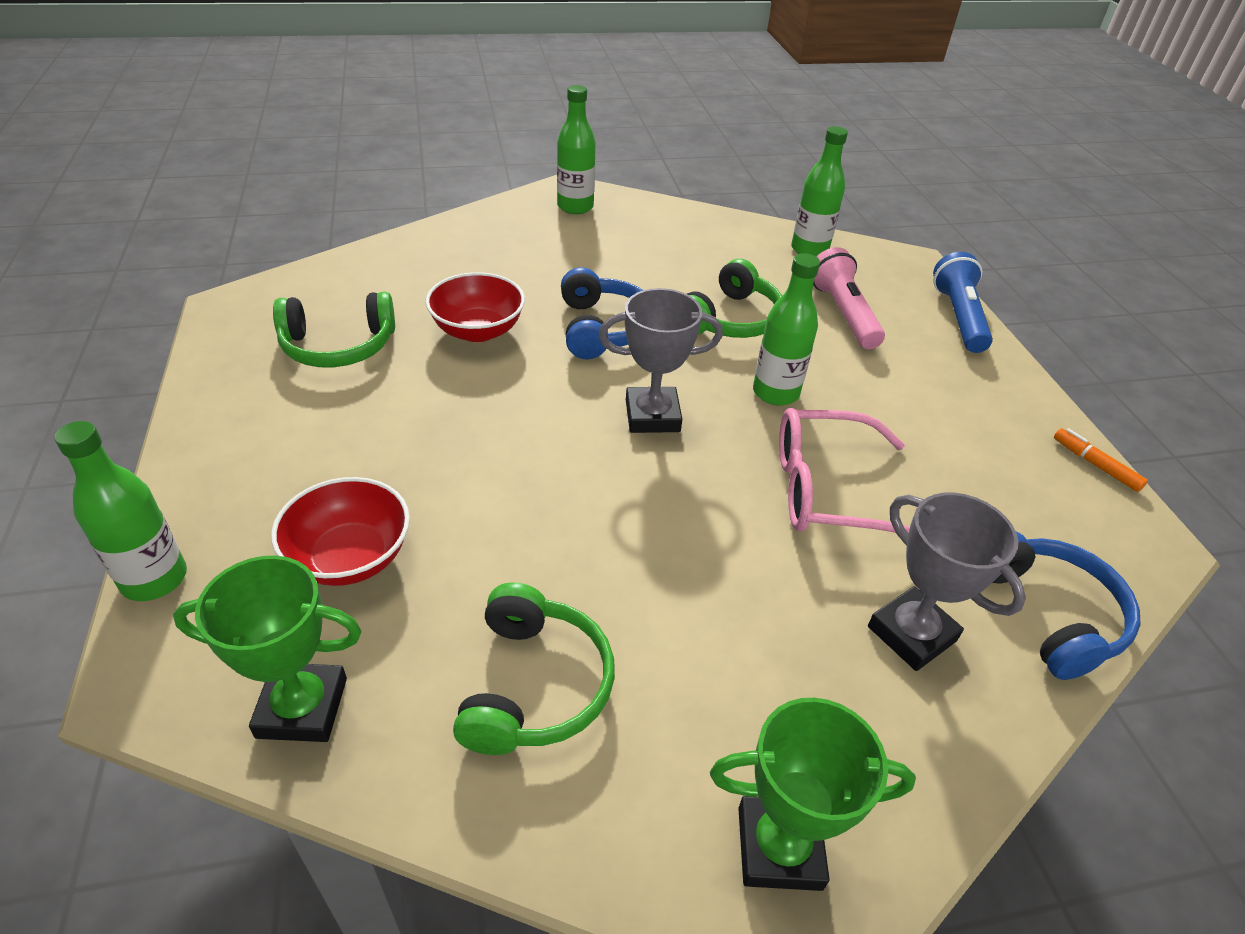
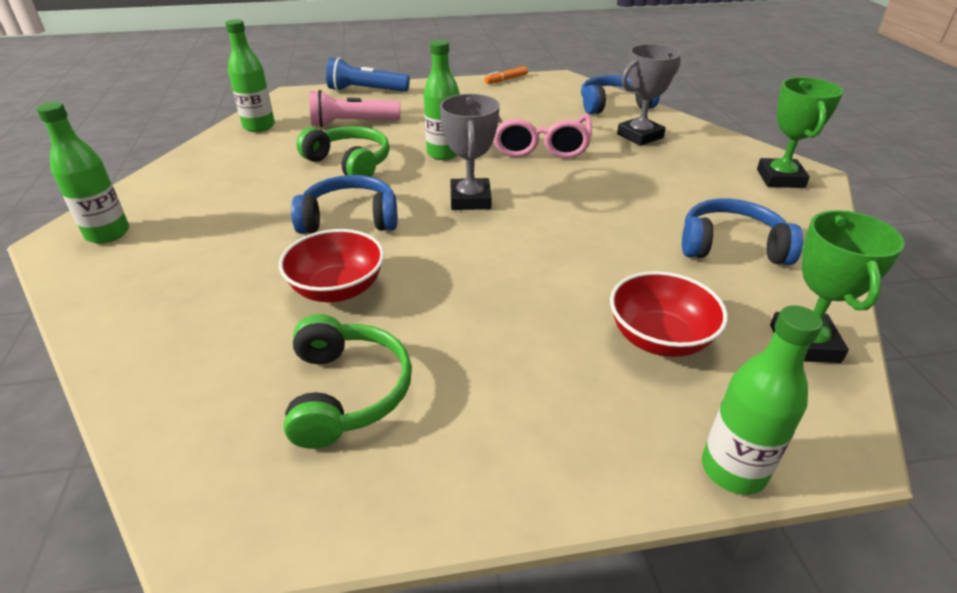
camera: 85 degrees left, 5 degrees down
green headphones [453,582,615,755] -> blue headphones [682,199,803,265]

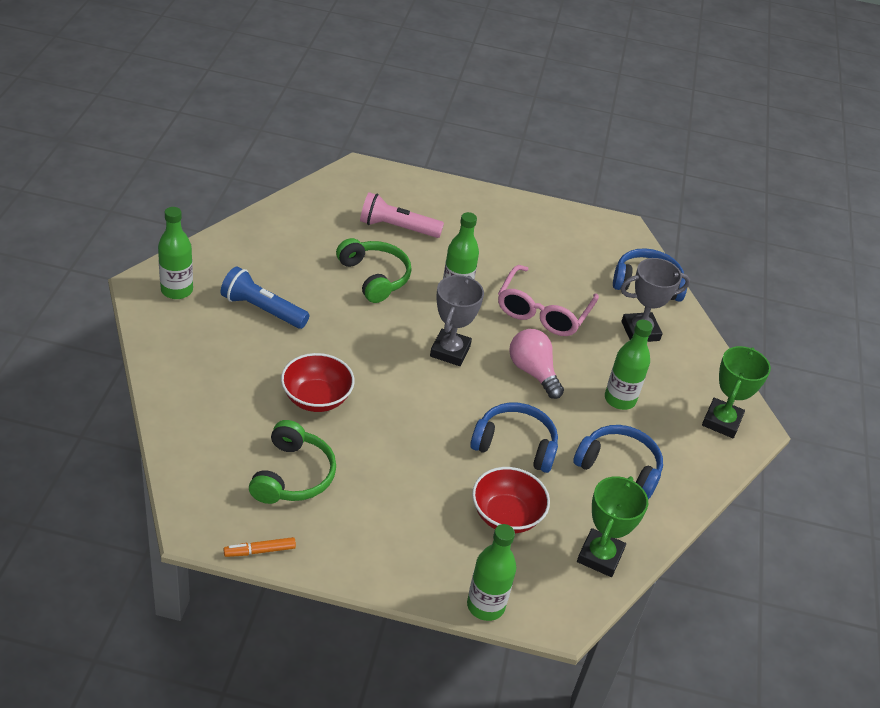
camera: 15 degrees right, 5 degrees up
green bottle [225,19,275,132] -> green bottle moved to [605,320,653,410]
blue headphones [291,175,398,234] -> blue headphones moved to [470,402,558,473]
blue flashlight [326,57,410,92] -> blue flashlight moved to [221,267,309,329]
orange marker [485,66,528,84] -> orange marker moved to [223,537,296,557]
none -> pink light bulb [509,329,564,399]

